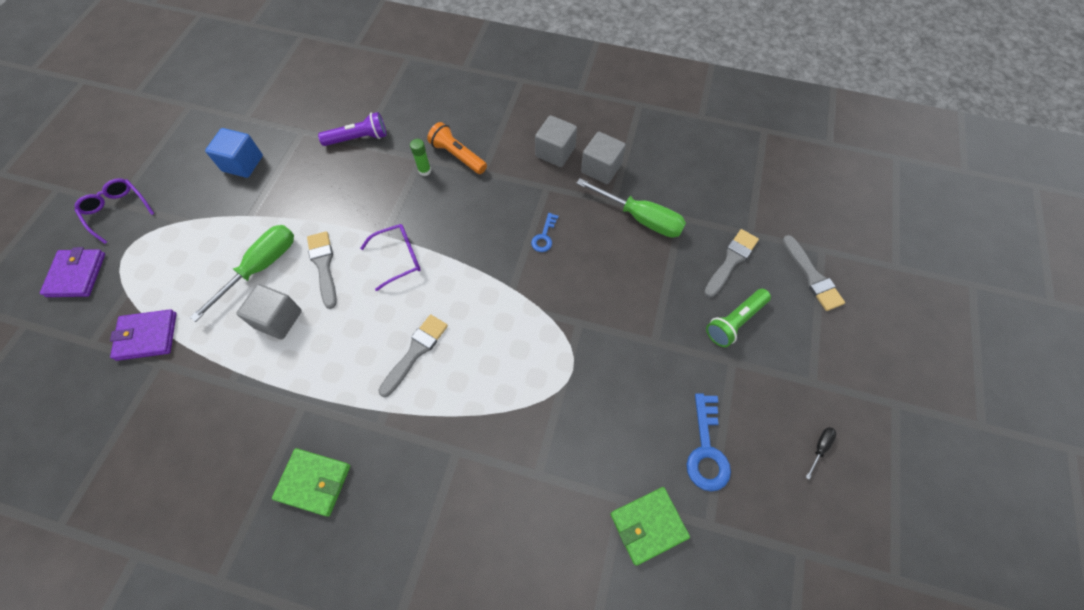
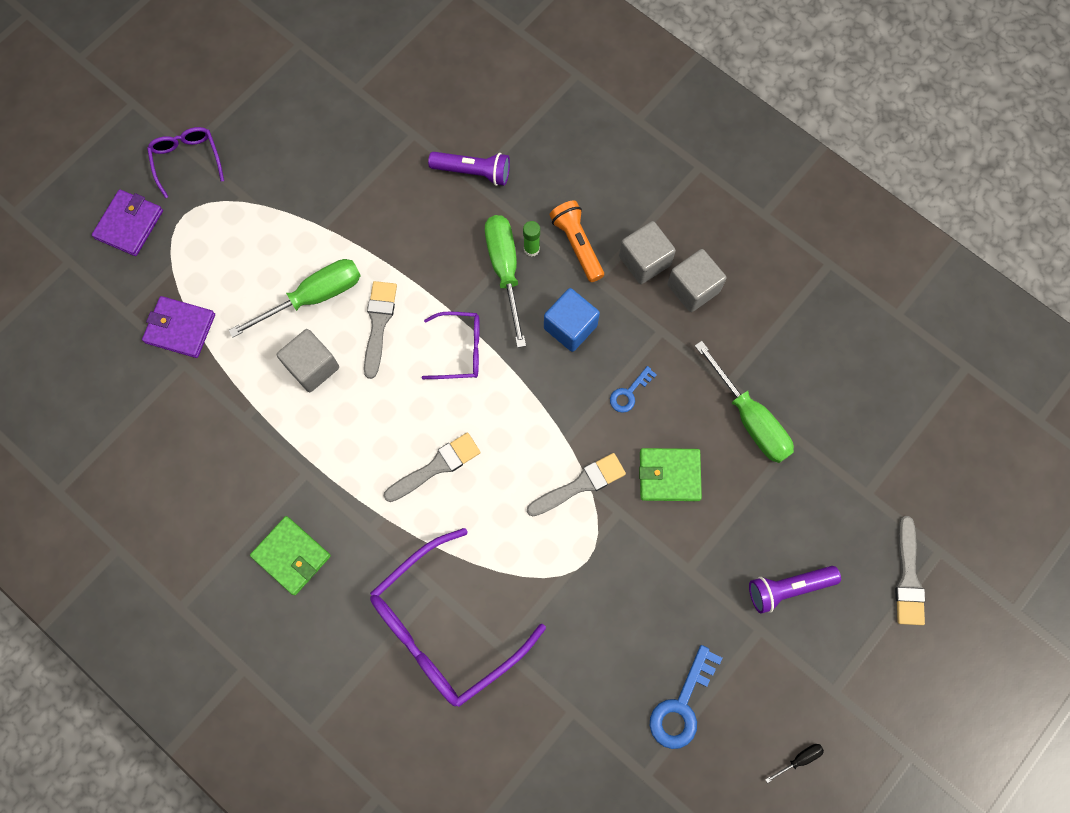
camera: 25 degrees right, 10 degrees up
blue cube [205,128,263,178] -> blue cube moved to [544,288,600,352]
grey cube [581,132,626,184] -> grey cube moved to [619,221,676,284]
green wallet [610,487,690,566] -> green wallet moved to [639,448,702,501]
grey brush [704,229,759,297] -> grey brush moved to [527,453,626,517]
green flashlight [706,289,771,347] -> purple flashlight [749,566,841,614]
none -> purple glasses [370,528,546,707]
none -> green screwdriver [485,215,526,348]

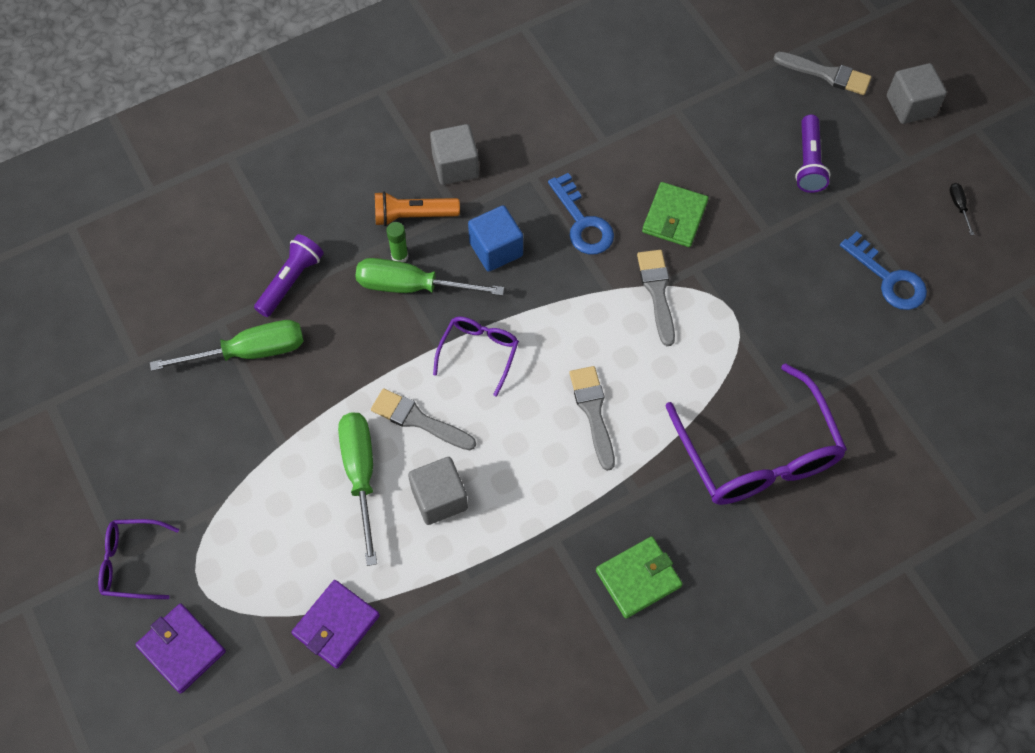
camera: 70 degrees left, 10 degrees down
blue key [610,366,657,413] -> blue key [548,173,614,254], size x1.72
grey cube [667,249,727,312] -> grey cube moved to [887,63,947,124]
green screwdriver [695,341,794,463] -> green screwdriver moved to [150,320,304,371]

